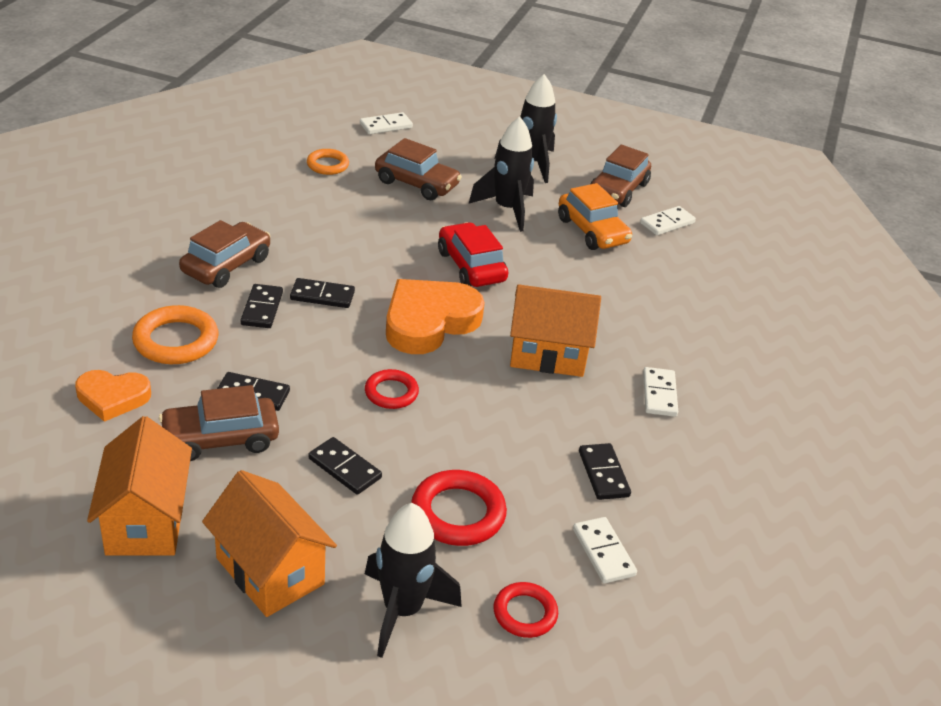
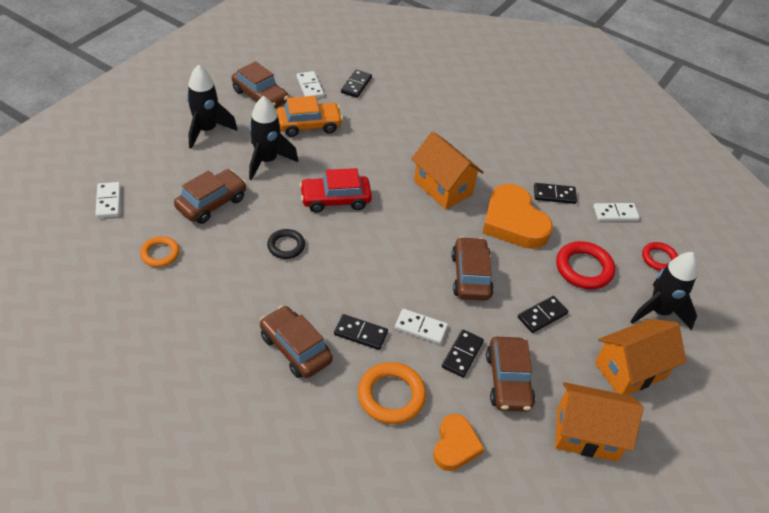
camera: 75 degrees left, 10 degrees up
black domino [290,278,355,308] -> black domino moved to [341,70,372,98]
red ring [365,369,419,409] -> brown car [451,236,494,301]
orange heart [386,279,485,354] -> orange heart moved to [483,184,553,249]
orange house [510,284,601,377] -> orange house turned 60 degrees counterclockwise [411,132,484,209]
white domino [643,367,678,417] -> white domino moved to [395,309,448,344]
none -> black ring [267,229,305,259]

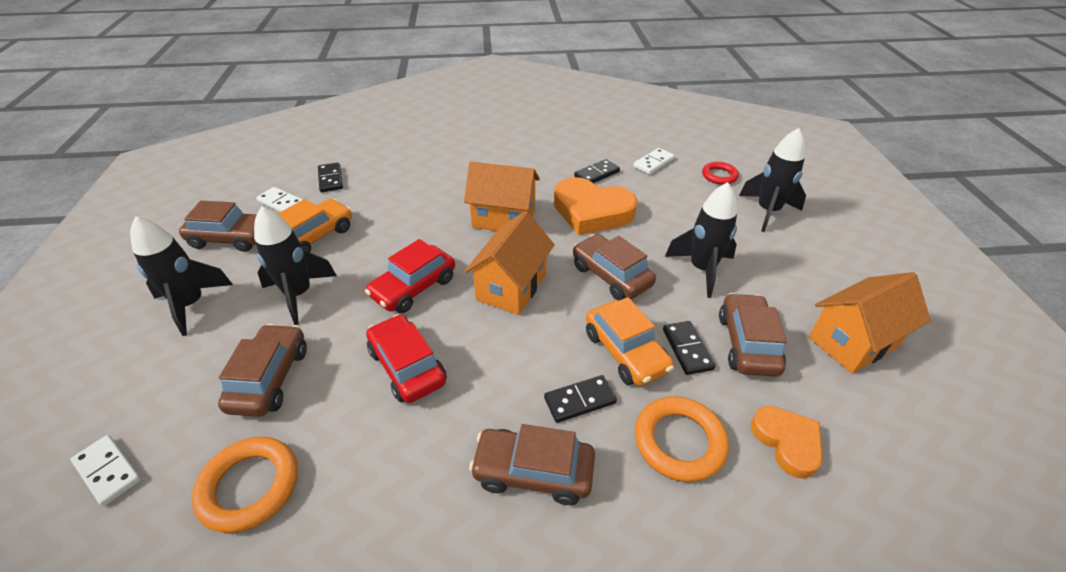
camera: 35 degrees left, 5 degrees down
orange ring [140,236,180,267] -> orange ring [192,437,298,533], size x1.59
black ring [267,229,305,259] -> red car [366,314,447,403]
white domino [395,309,448,344] -> orange car [586,297,674,386]
brown car [486,337,535,412] -> brown car turned 135 degrees counterclockwise [719,293,787,377]
black domino [518,296,568,333] -> black rocket [665,182,737,298]
red ring [556,241,615,289] -> none
orange house [595,319,686,395] -> orange house moved to [465,211,555,315]

